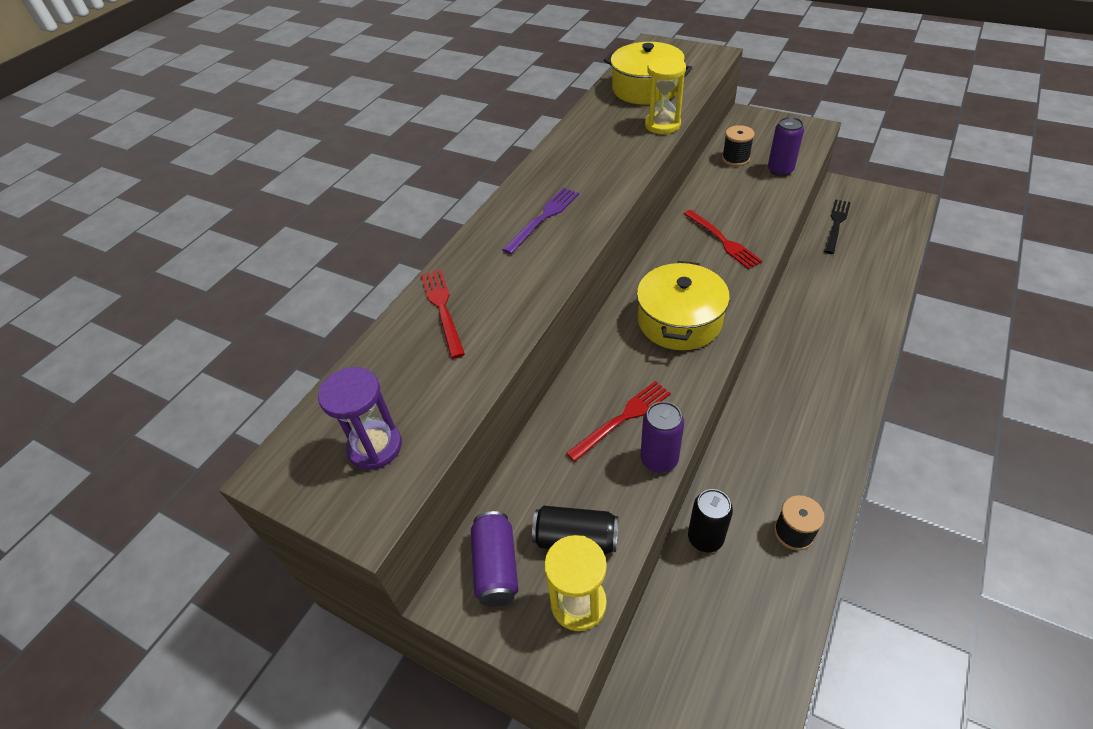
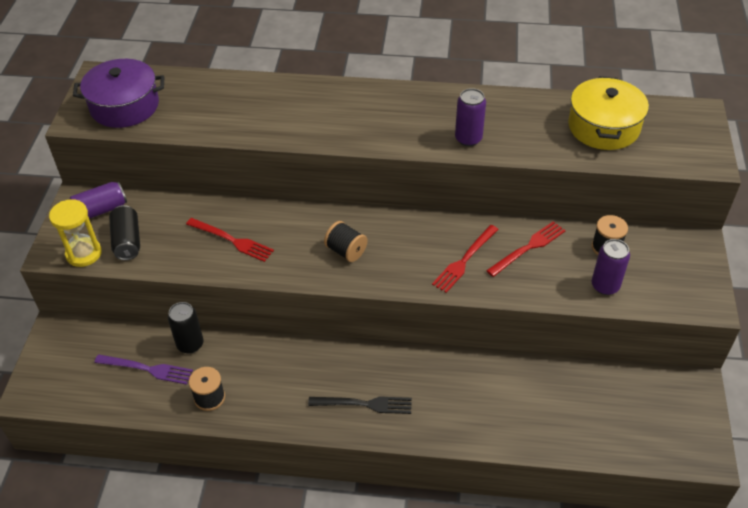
camera: 65 degrees right, 0 degrees up
purple hourglass [318,367,402,470] -> purple pot [73,59,164,128]
red fork [421,269,465,359] -> red fork moved to [486,221,566,277]
purple fork [502,188,579,254] -> purple fork moved to [94,354,193,385]
yellow pot [637,261,730,350] -> black spool [324,221,368,262]
purple can [640,401,684,473] -> purple can moved to [455,88,486,146]
yellow hourglass [645,56,686,134] -> none
black fork [824,199,851,254] -> black fork moved to [308,396,412,414]

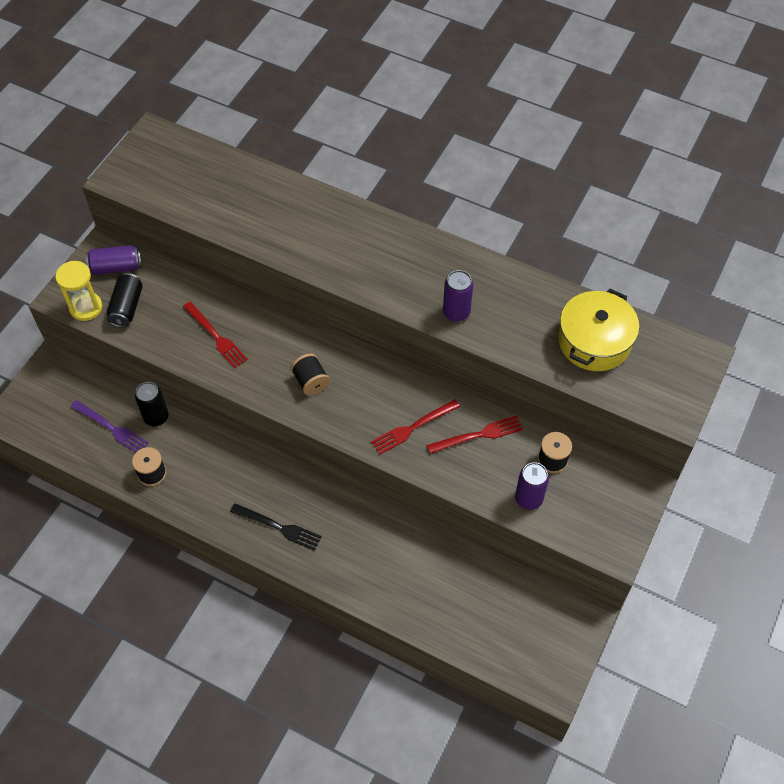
camera: 20 degrees right, 10 degrees up
purple pot [73,59,164,128] -> none

